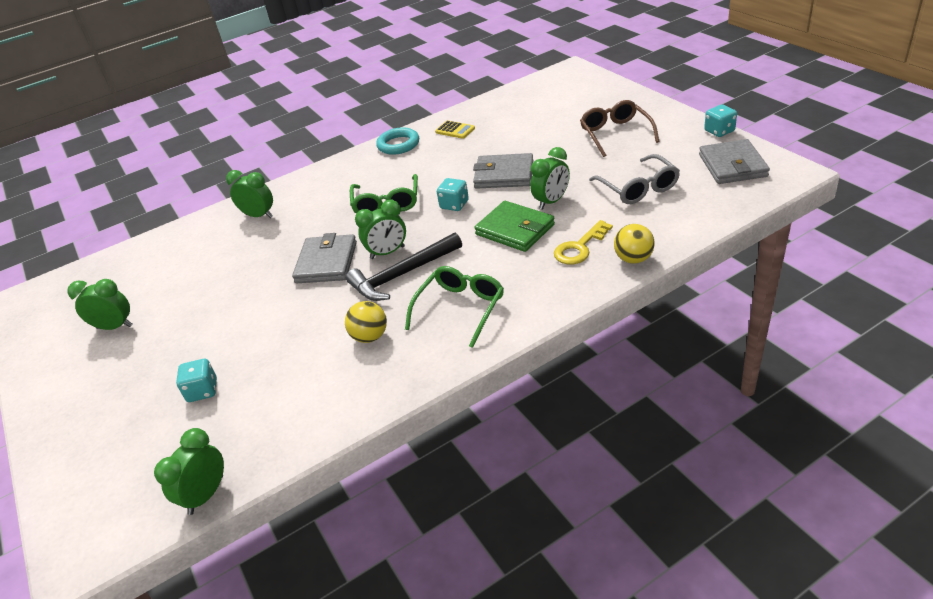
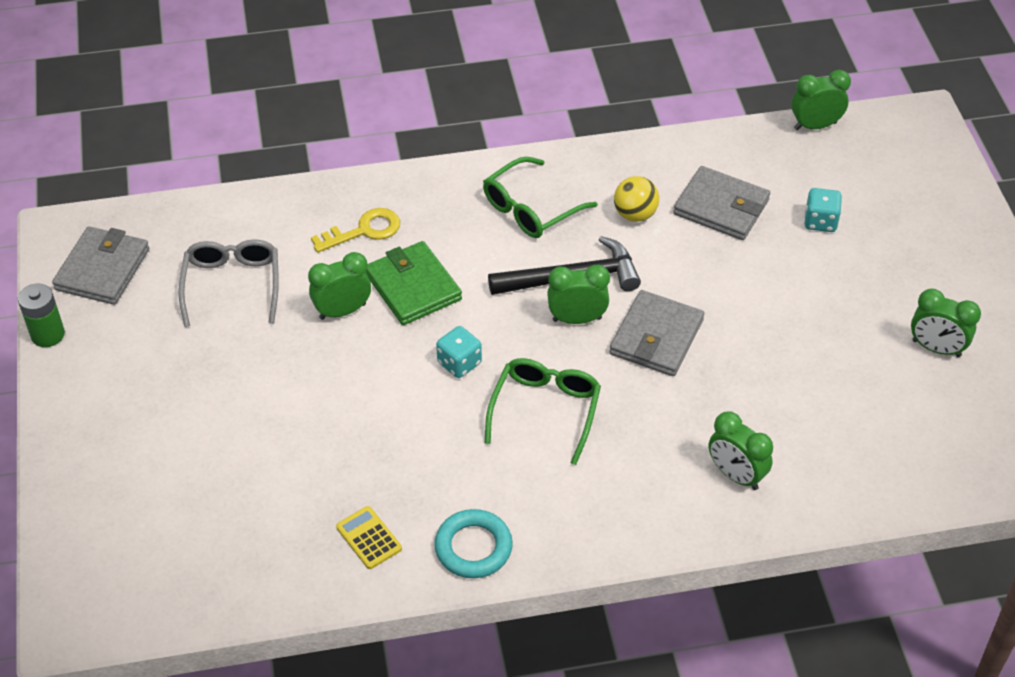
camera: 165 degrees left, 10 degrees up
green clock [154,428,224,515] -> green clock turned 150 degrees counterclockwise [792,70,851,130]
grey wallet [473,153,533,189] -> grey wallet moved to [673,166,770,240]
brown glasses [580,100,660,157] -> none
yellow ball [614,224,655,264] -> none
turquoise dice [704,104,737,137] -> green battery [18,283,65,347]

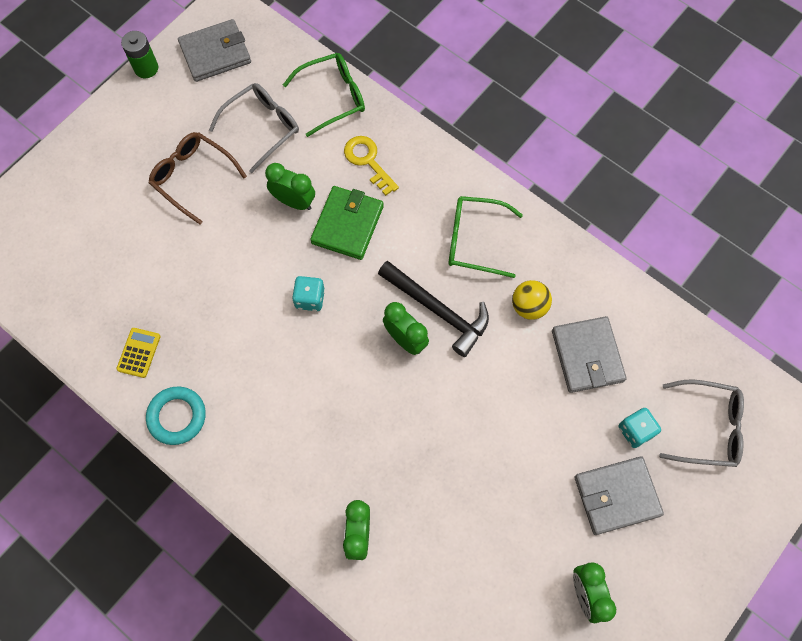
camera: 50 degrees right, 20 degrees up
yellow key [311,208,400,253] -> yellow key turned 150 degrees counterclockwise [344,136,399,196]
green glasses [485,358,601,465] -> green glasses moved to [283,53,365,137]
grey wallet [610,290,704,376] -> grey wallet moved to [574,456,664,535]
green clock [792,70,851,130] -> none
none -> brown glasses [149,132,247,225]
none -> grey glasses [659,379,744,467]

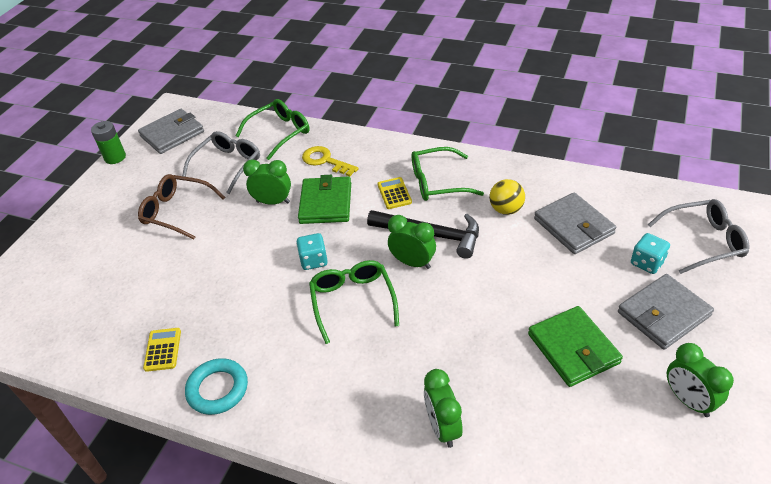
camera: 15 degrees left, 25 degrees down
none -> green glasses [309,260,399,344]
none -> yellow calculator [377,177,412,209]
none -> green wallet [528,306,623,387]

